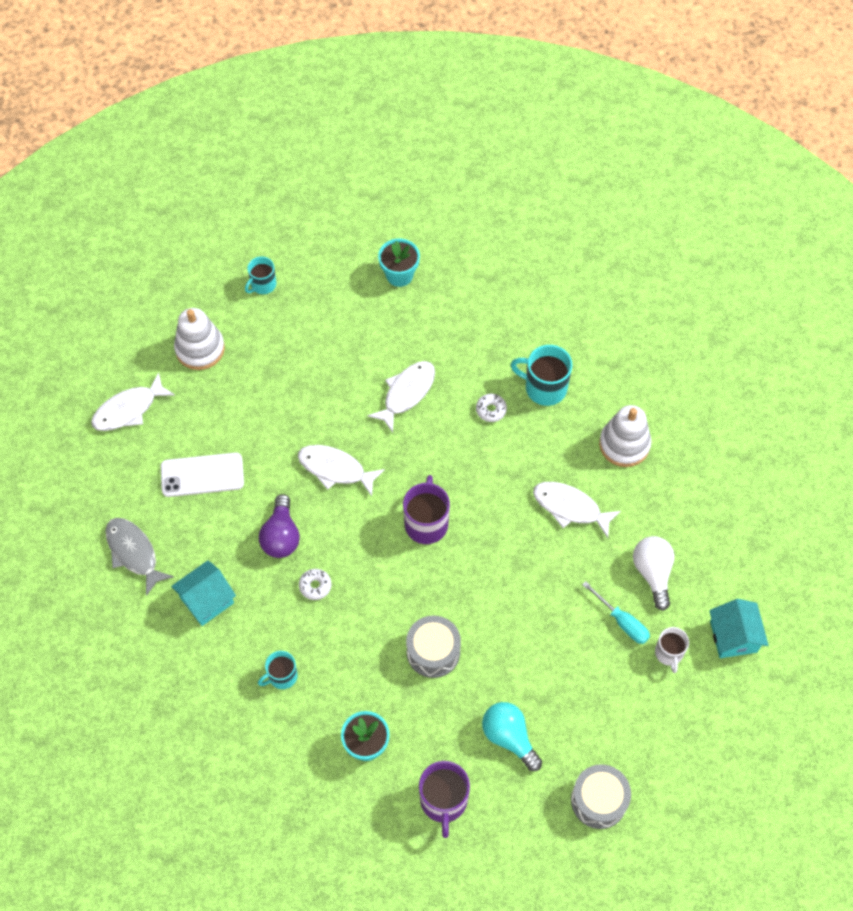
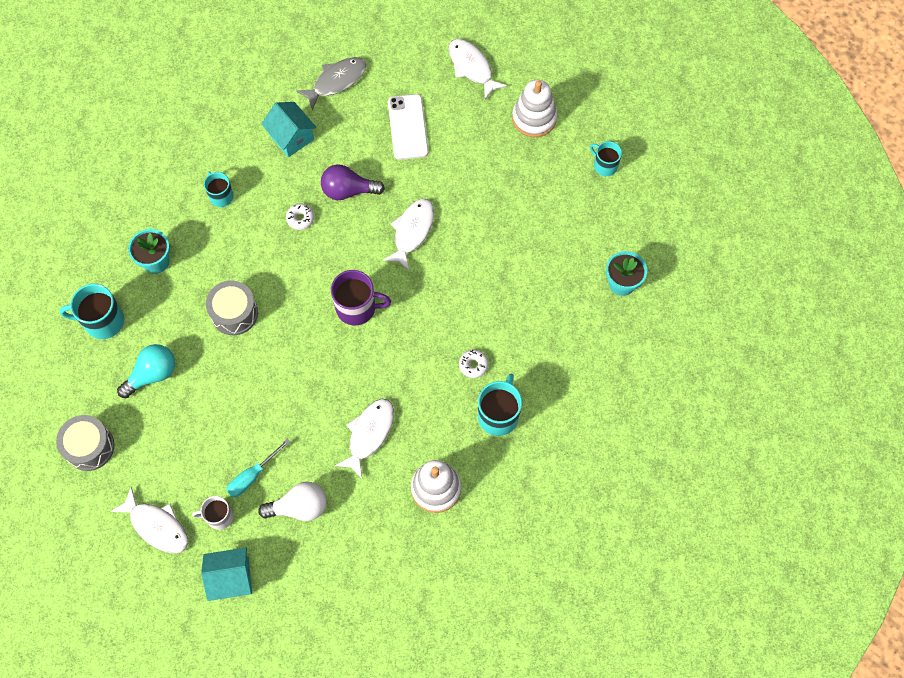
camera: 90 degrees right, 5 degrees up
white fish [367,361,435,433] -> white fish moved to [110,487,188,554]
purple mug [419,761,470,838] -> turquoise mug [60,284,124,339]

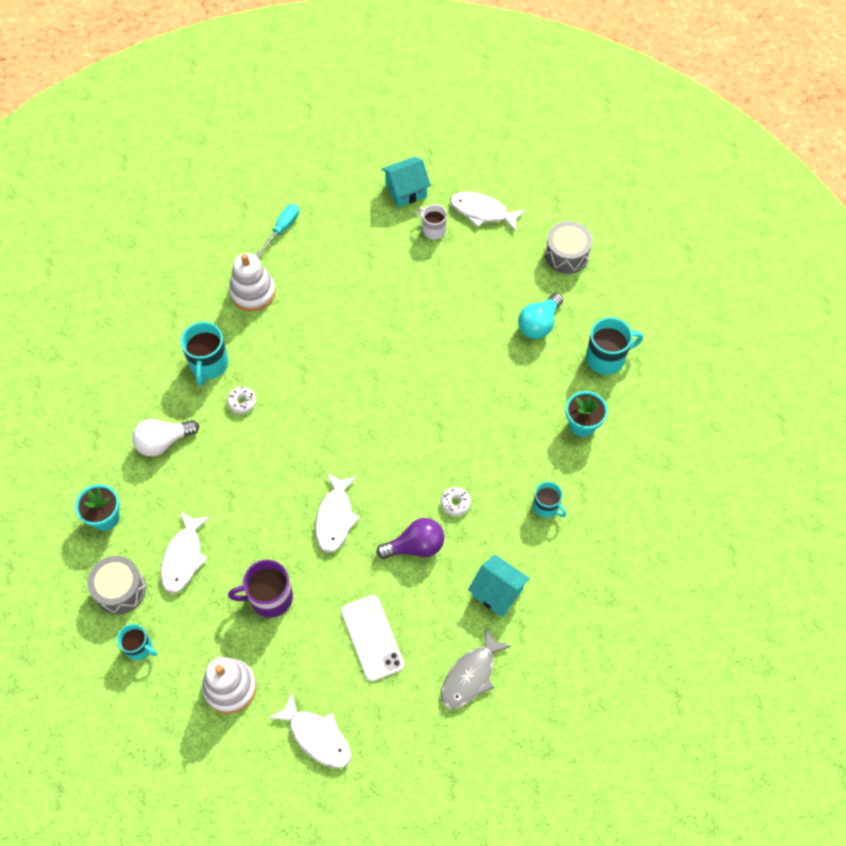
camera: 165 degrees right, 5 degrees down
white mug [192,496,234,530] -> white mug turned 120 degrees counterclockwise [418,204,447,240]
grey drum [206,281,258,335] -> grey drum moved to [87,556,146,614]
turquoise screwdriver [226,439,290,497] -> turquoise screwdriver moved to [255,204,299,258]
white light bulb [258,482,326,521] -> white light bulb moved to [132,419,199,456]
purple mug [331,270,391,325] -> purple mug moved to [228,560,293,618]
white fish [335,399,394,479] -> white fish moved to [160,511,210,593]

